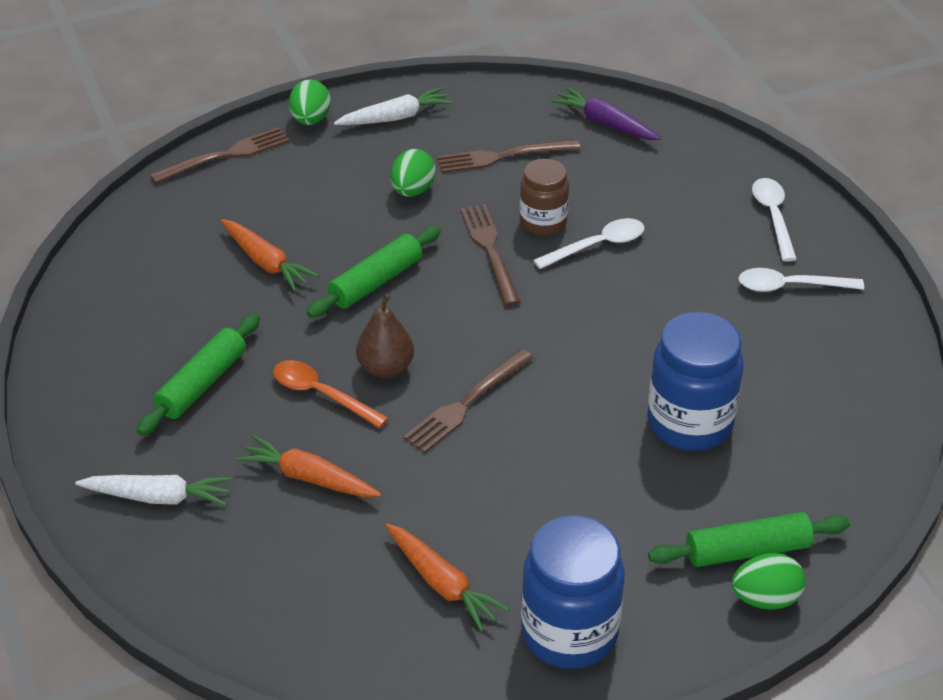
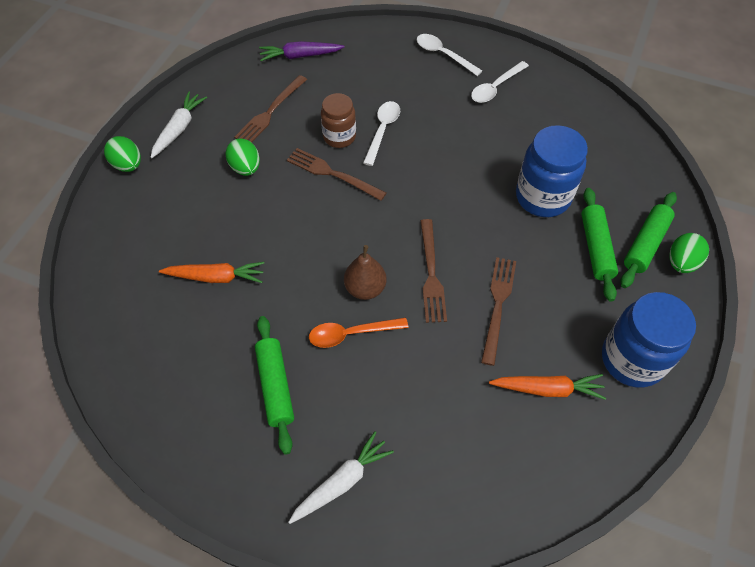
camera: 45 degrees left, 15 degrees up
brown fork [150,127,289,183] -> brown fork moved to [481,257,516,366]
orange carrot [236,435,381,497] -> none
green rolling pin [307,226,441,318] -> green rolling pin moved to [581,188,618,302]

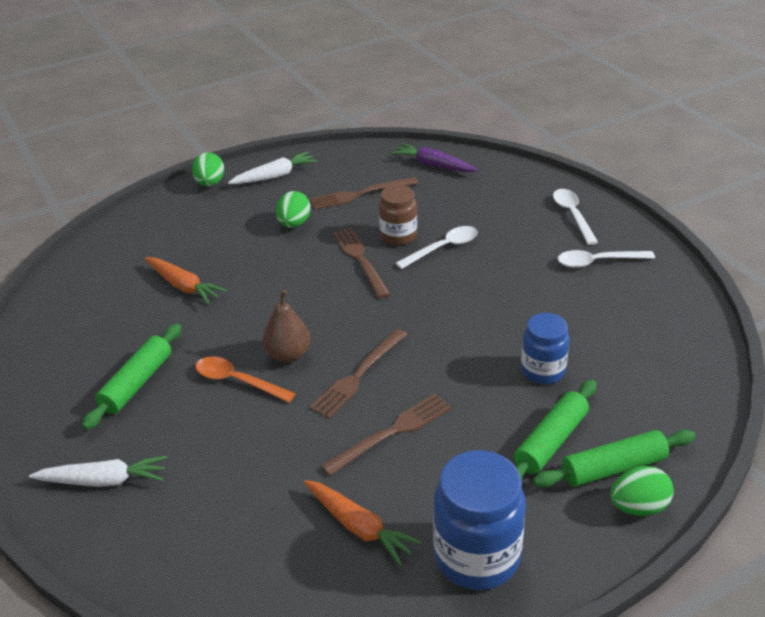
camera: 40 degrees right, 20 degrees down
blue jar [516,125,588,217] -> blue jar [521,313,569,384], size x0.62

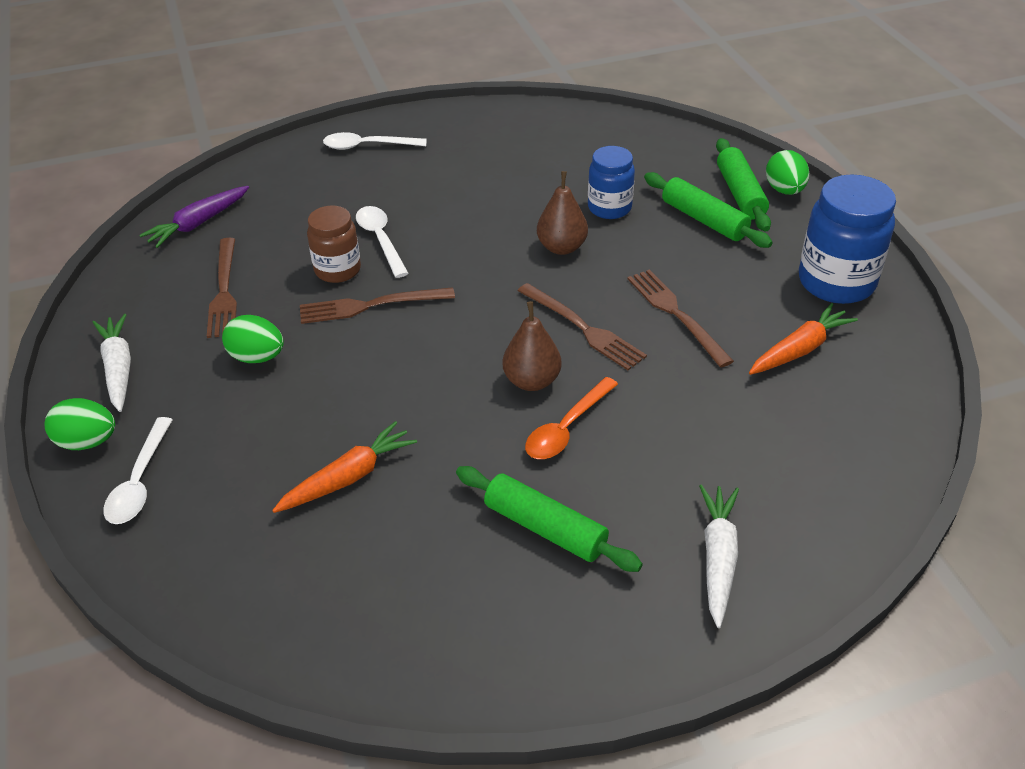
camera: 80 degrees left, 5 degrees up
white spoon [558,250,655,268] -> white spoon moved to [103,417,173,524]
none -> brown pear [537,171,588,255]

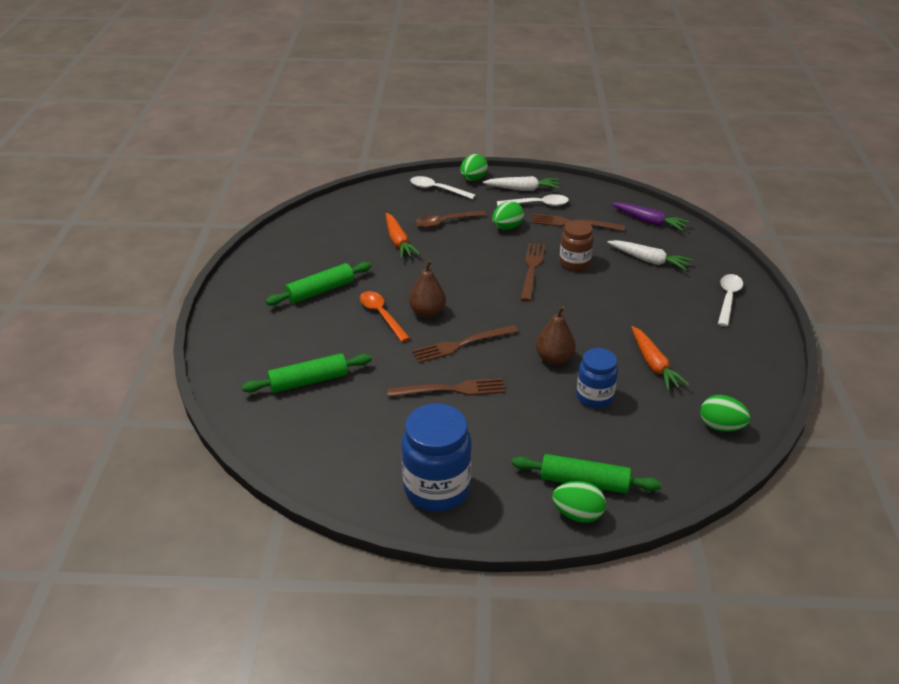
camera: 110 degrees right, 5 degrees down
purple carrot [140,186,249,248] -> purple carrot turned 150 degrees clockwise [611,202,690,231]
white spoon [356,206,409,278] -> white spoon moved to [497,194,569,206]
green rolling pin [644,172,773,248] -> green rolling pin moved to [242,353,372,393]
white carrot [699,484,739,628] -> white carrot moved to [607,240,692,270]
orange carrot [749,303,858,375] -> orange carrot moved to [631,326,690,391]
none -> brown spoon [415,211,486,228]
none -> green egg [700,395,750,432]

